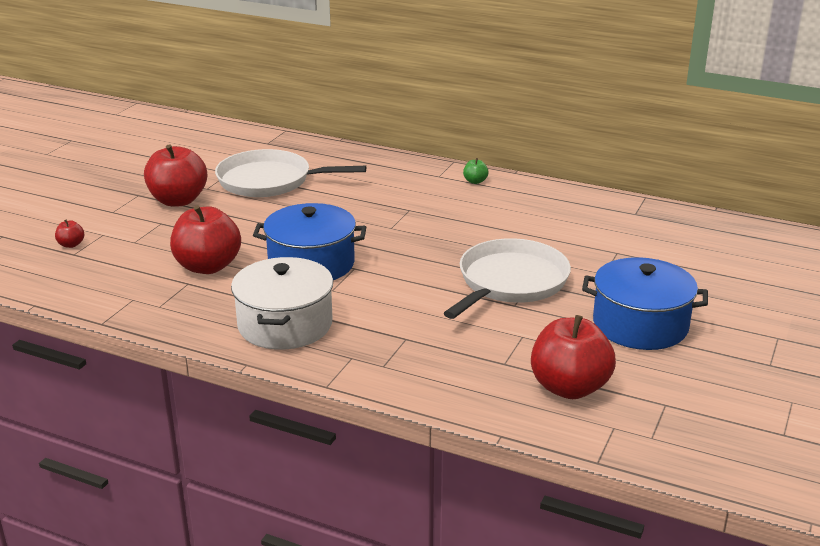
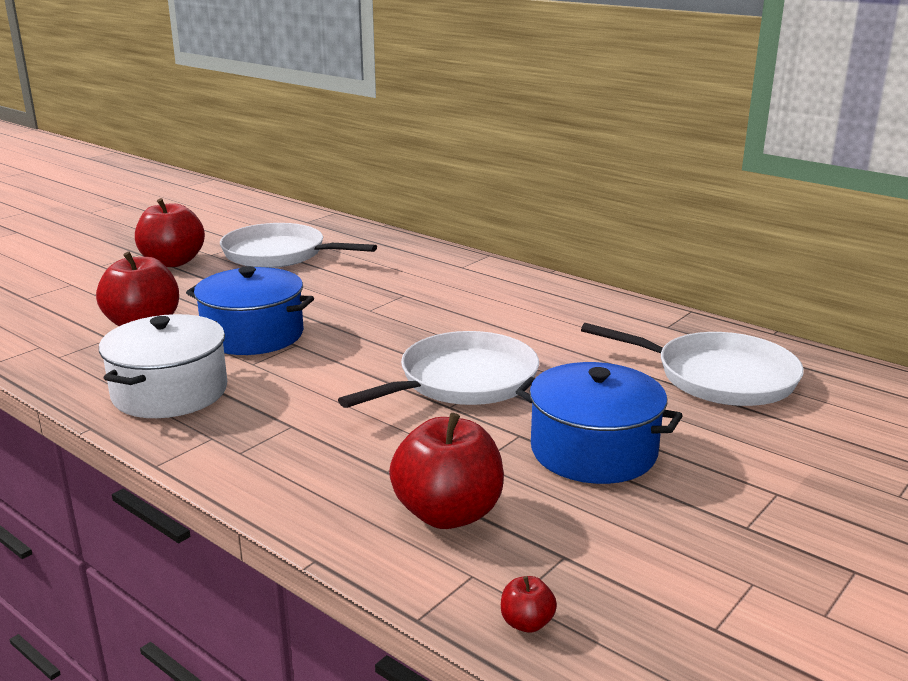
camera: 15 degrees right, 5 degrees down
red apple [55,219,84,248] -> red apple moved to [501,576,557,633]
green apple [463,158,489,184] -> none
none -> white pan [581,323,804,406]

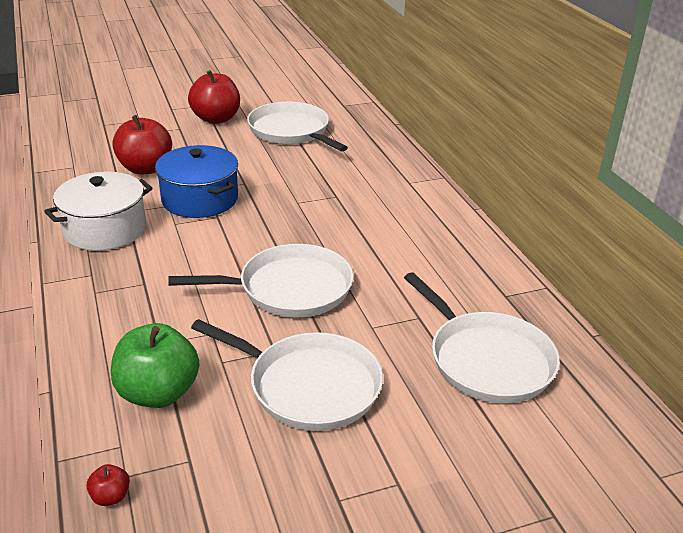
camera: 30 degrees right, 10 degrees up
red apple [389,413,504,529] -> green apple [111,323,199,408]
blue pot [516,362,683,484] -> white pan [191,319,383,431]

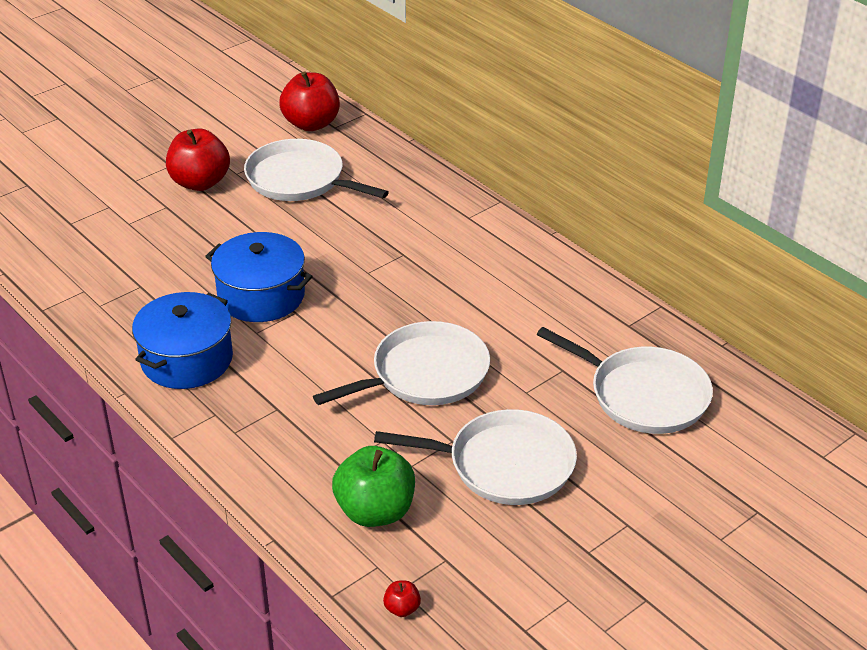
camera: 20 degrees left, 5 degrees up
white pot [44,172,153,251] -> blue pot [132,292,233,389]
red apple [112,115,172,174] -> red apple moved to [279,72,340,131]

